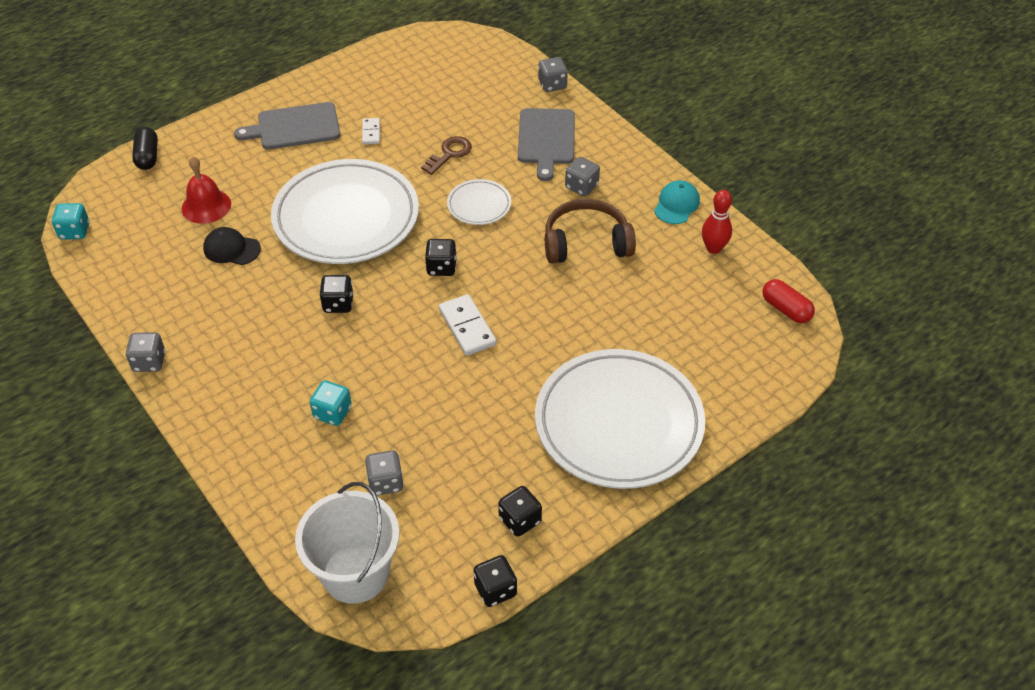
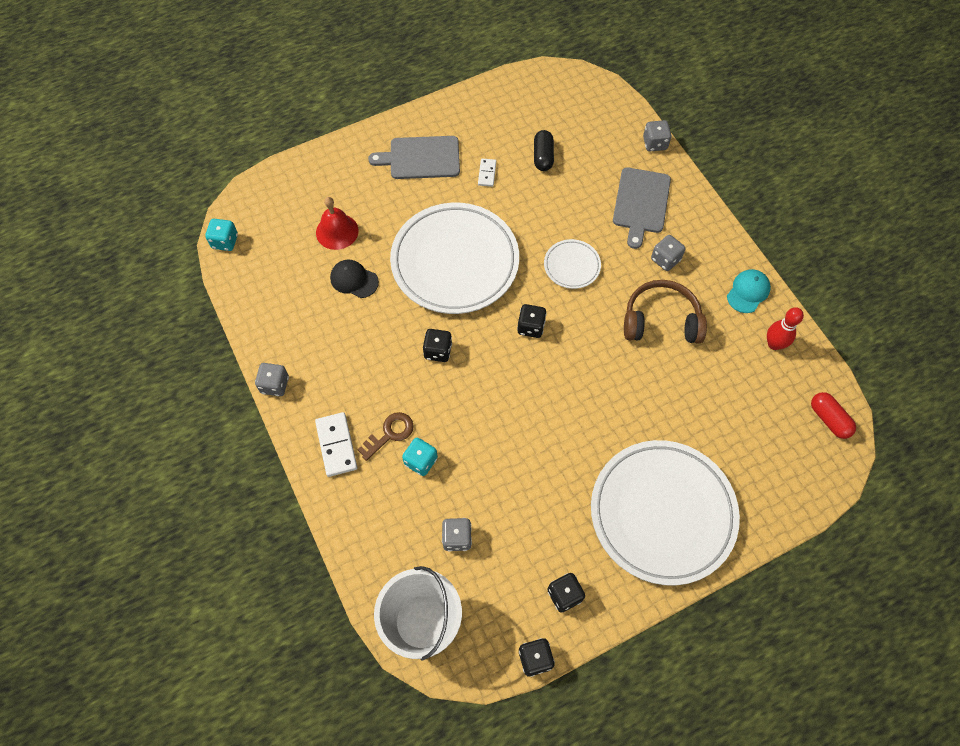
camera: 10 degrees right, 15 degrees up
black capsule [132,127,158,170] -> black capsule moved to [534,130,554,171]
brown key [421,136,472,175] -> brown key moved to [358,412,414,461]
white domino [439,294,497,356] -> white domino moved to [315,412,357,477]

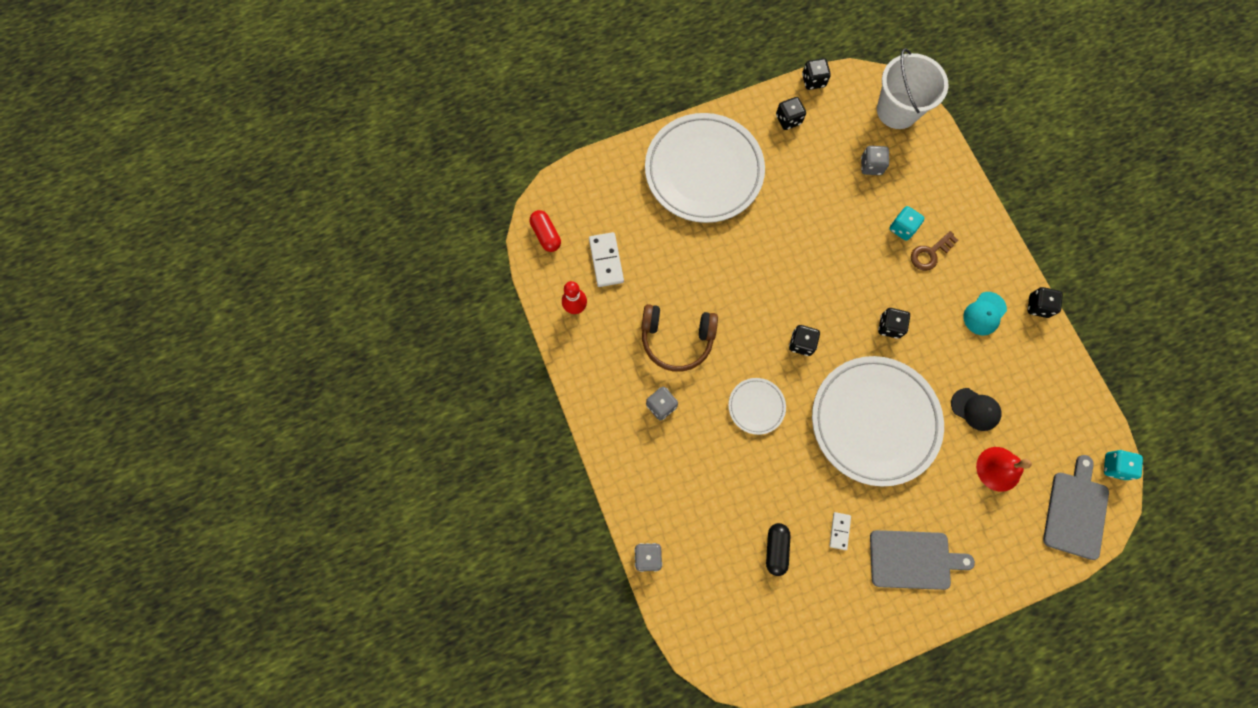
camera: 175 degrees left, 10 degrees up
grey dice [255,363,289,396] -> black dice [1028,287,1063,318]
white domino [315,412,357,477] -> white domino moved to [589,232,624,287]
grey cutting board [613,167,671,249] -> grey cutting board moved to [1043,455,1109,560]
turquoise cap [727,269,771,313] -> turquoise cap moved to [963,292,1007,336]

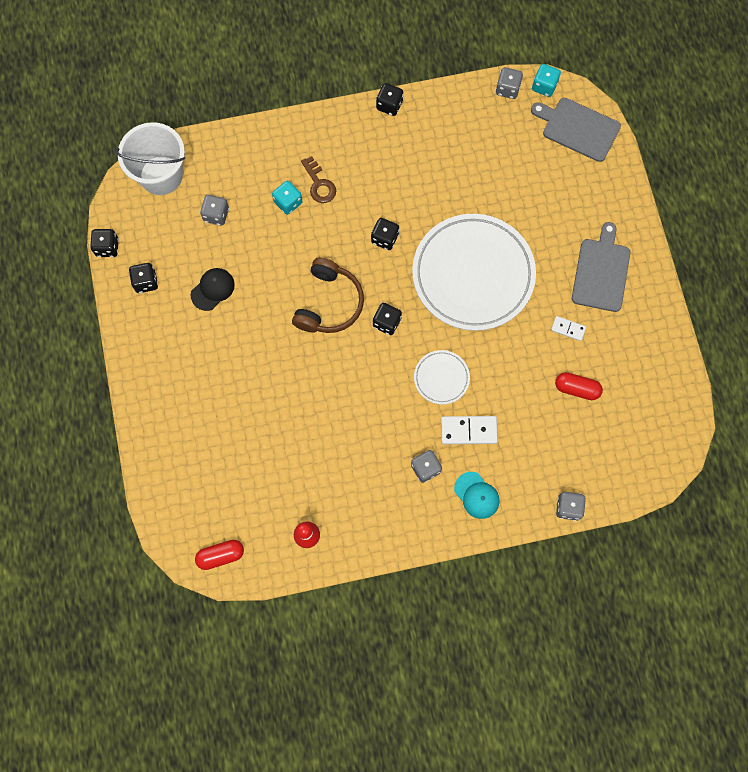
camera: 80 degrees left, 0 degrees up
white domino [589,232,624,287] -> white domino moved to [441,416,498,444]
brown headphones [641,304,718,372] -> brown headphones moved to [292,258,364,333]
white plate [645,113,765,223] -> none
black capsule [766,523,790,576] -> red capsule [555,372,603,400]
black cap [951,388,1002,431] -> black cap moved to [191,268,235,311]
turquoise cap [963,292,1007,336] -> turquoise cap moved to [454,472,500,519]
red bell [976,447,1032,492] -> none
none -> grey dice [496,67,523,99]

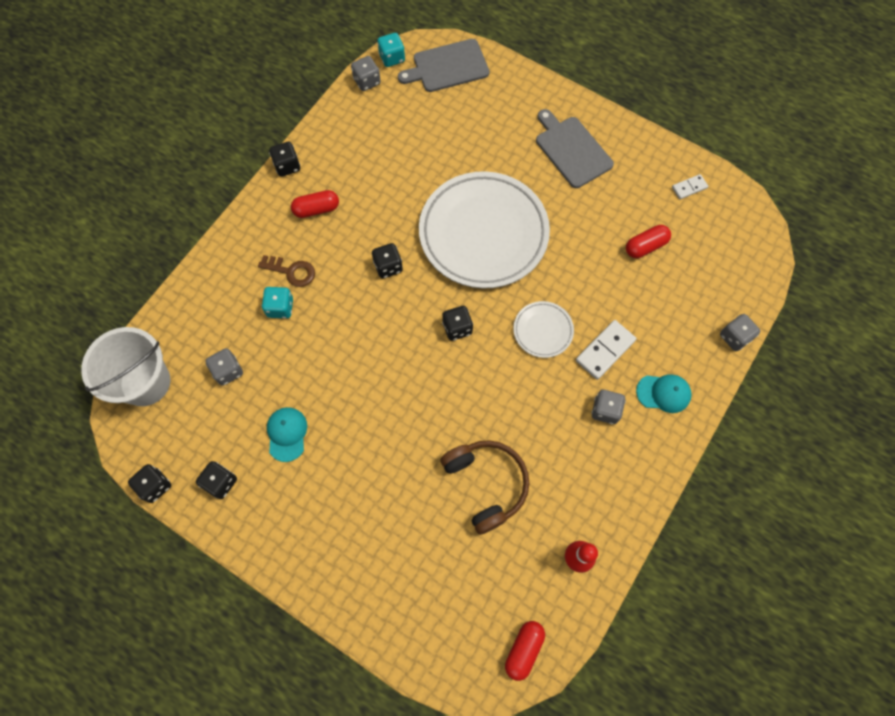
camera: 45 degrees left, 5 degrees down
black cap [191,268,235,311] -> turquoise cap [267,407,307,462]
brown headphones [292,258,364,333] -> brown headphones moved to [440,440,529,535]
white domino [551,316,586,341] -> white domino moved to [672,174,708,199]
none -> red capsule [291,190,339,218]

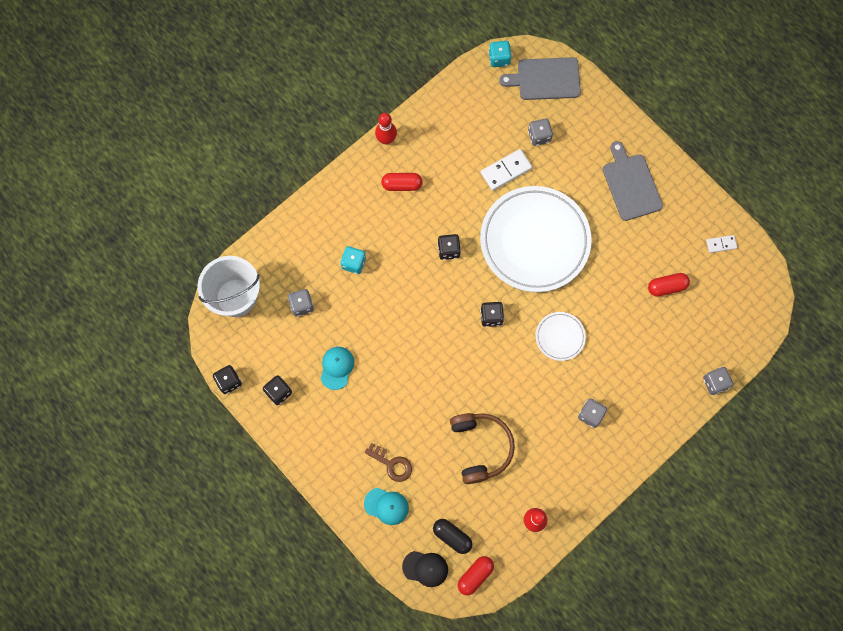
camera: 15 degrees right, 5 degrees up
brown key [258,255,315,287] -> brown key moved to [365,443,412,482]
black dice [269,142,300,177] -> red bowling pin [375,113,397,145]
grey dice [351,56,381,91] -> grey dice moved to [528,118,553,146]
white domino [576,320,636,380] -> white domino moved to [481,149,532,191]
turquoise cap [636,374,692,413] -> turquoise cap moved to [364,488,409,525]
none -> black cap [402,551,448,587]
none -> black capsule [433,519,472,554]

